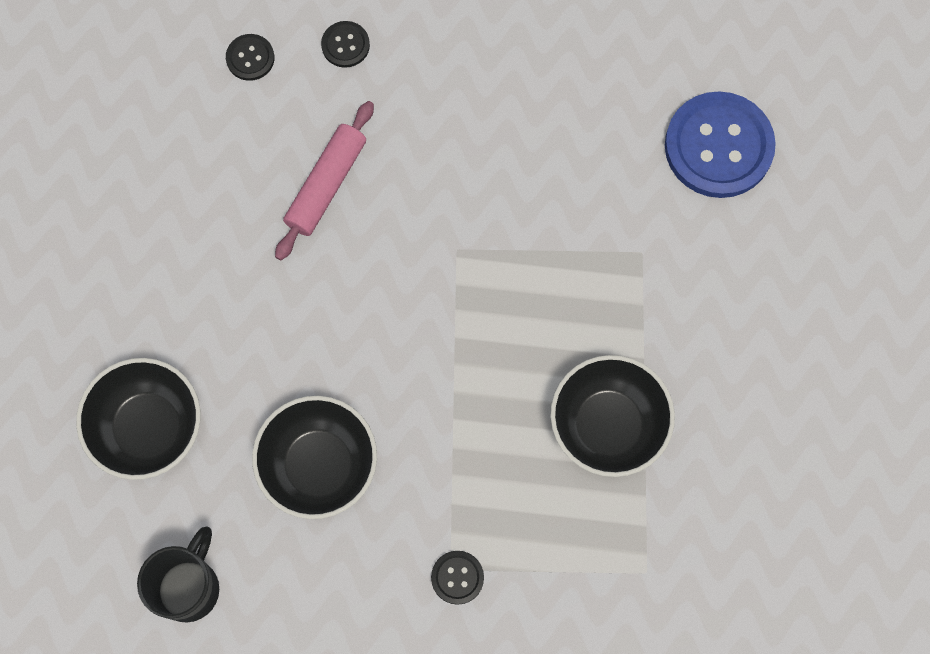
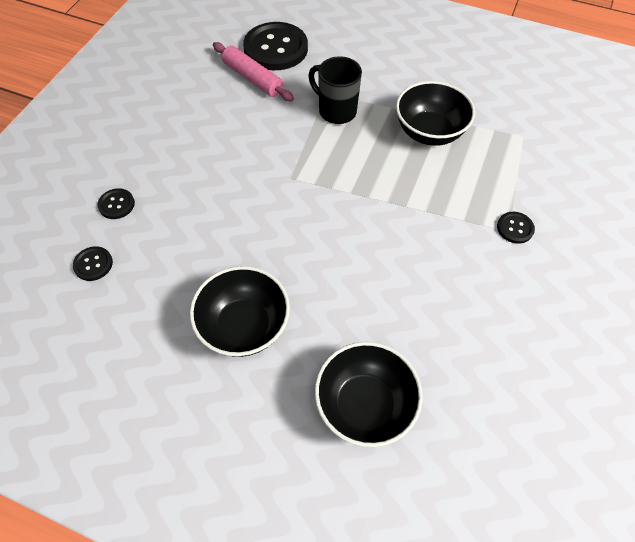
camera: 75 degrees left, 15 degrees down
black mug [137,526,219,623] -> black mug moved to [308,56,362,124]
black bowl [252,396,377,519] -> black bowl moved to [190,266,290,357]
pink rolling pin [275,101,374,260] -> pink rolling pin moved to [213,42,294,101]
blue button [665,91,776,198] -> black button [243,22,308,70]

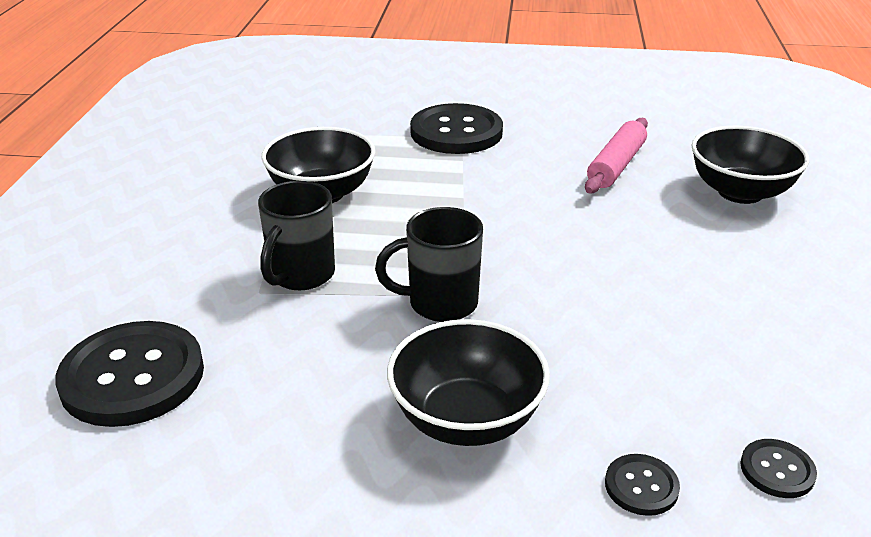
camera: 105 degrees left, 25 degrees down
black bowl [190,266,290,357] -> black bowl moved to [387,319,550,446]
pink rolling pin [213,42,294,101] -> pink rolling pin moved to [585,118,648,193]
black button [497,212,535,244] -> black button [410,103,503,154], size x2.21
none -> black mug [375,207,483,322]

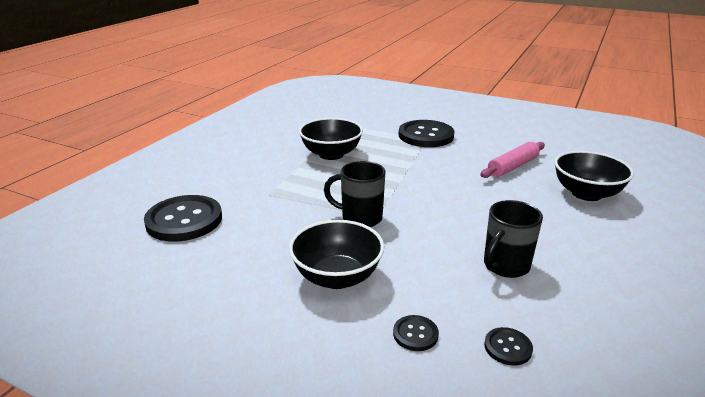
camera: 20 degrees right, 5 degrees down
black mug [258,181,335,290] -> black mug moved to [484,200,543,278]

